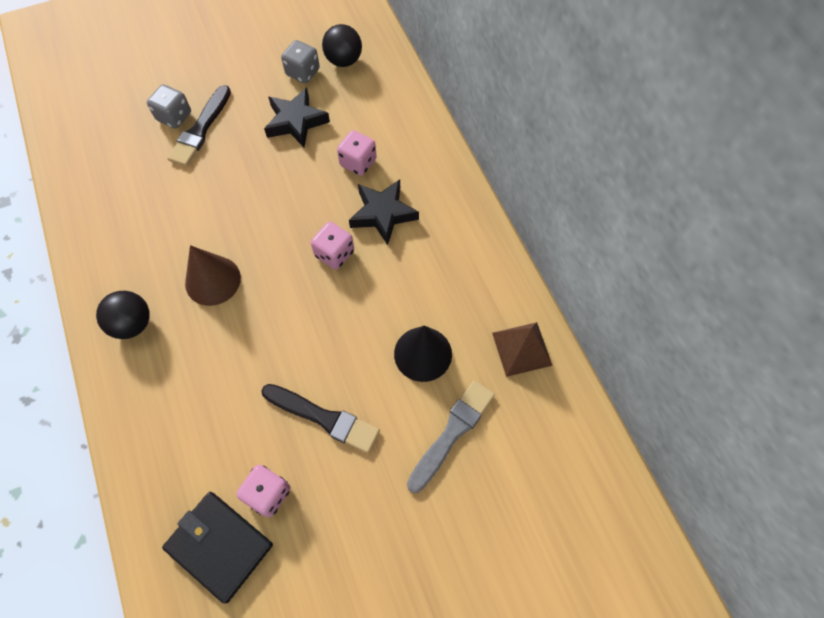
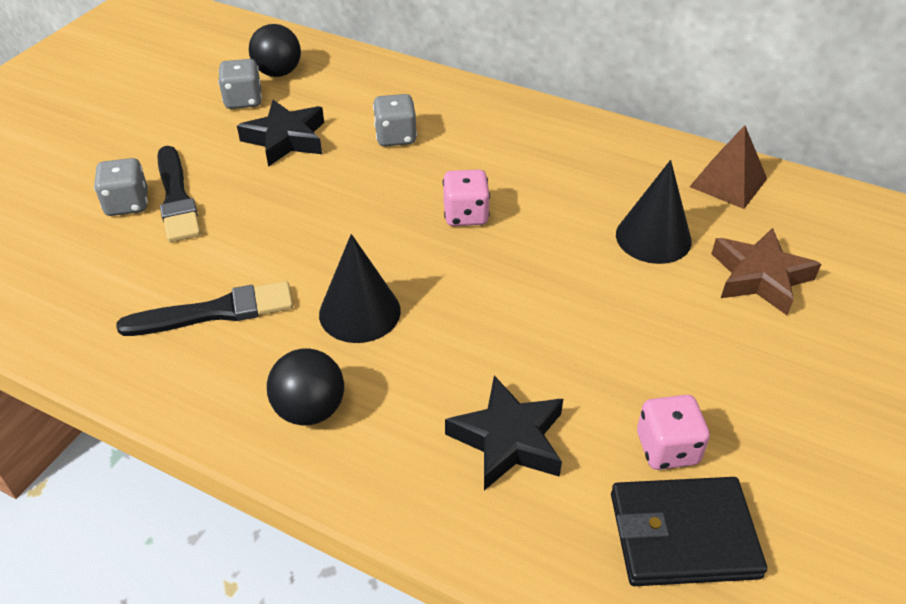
camera: 40 degrees left, 20 degrees down
brown cone [185,245,241,306] -> black cone [319,234,401,343]
black brush [261,384,380,453] -> black brush moved to [116,281,293,336]
pink dice [337,130,377,176] -> grey dice [373,94,417,146]
black star [349,179,419,245] -> black star moved to [445,375,563,490]
grey brush [407,380,495,493] -> brown star [711,228,821,315]

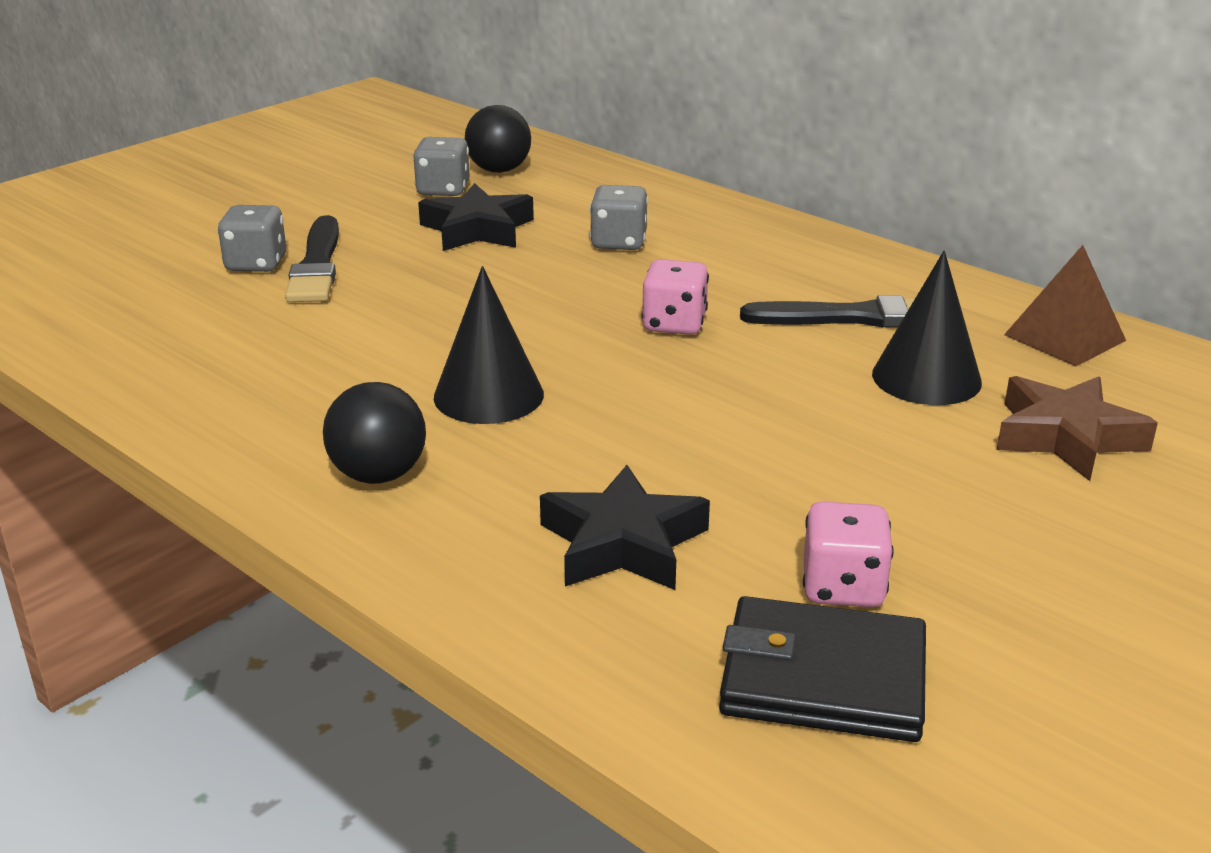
camera: 15 degrees right, 15 degrees down
black brush [116,281,293,336] -> black brush moved to [740,295,915,328]

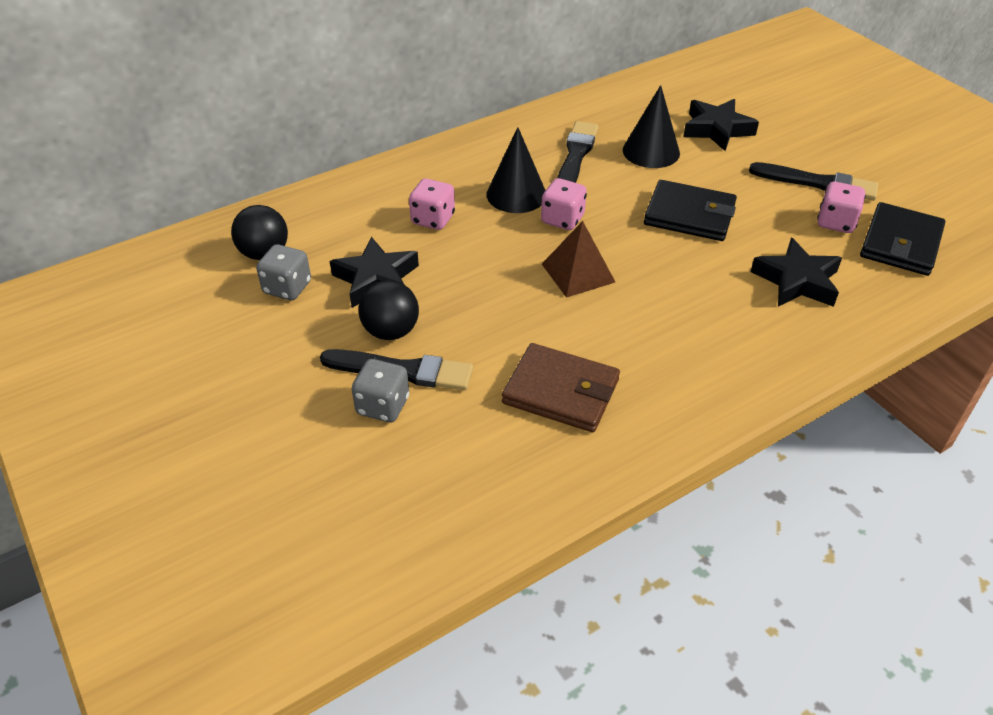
camera: 75 degrees left, 15 degrees up
black ball [323,382,426,484] -> black ball moved to [358,280,419,340]
black cone [434,266,544,424] -> black cone moved to [487,127,546,213]
grey dice [590,185,648,250] -> pink dice [409,178,455,230]
brown star [997,376,1158,481] -> black star [683,99,759,151]
brown pyramid [1004,245,1126,366] -> brown pyramid moved to [542,221,615,298]
none -> brown wallet [502,343,620,432]
none -> black wallet [644,180,737,241]
none -> black brush [749,162,878,201]

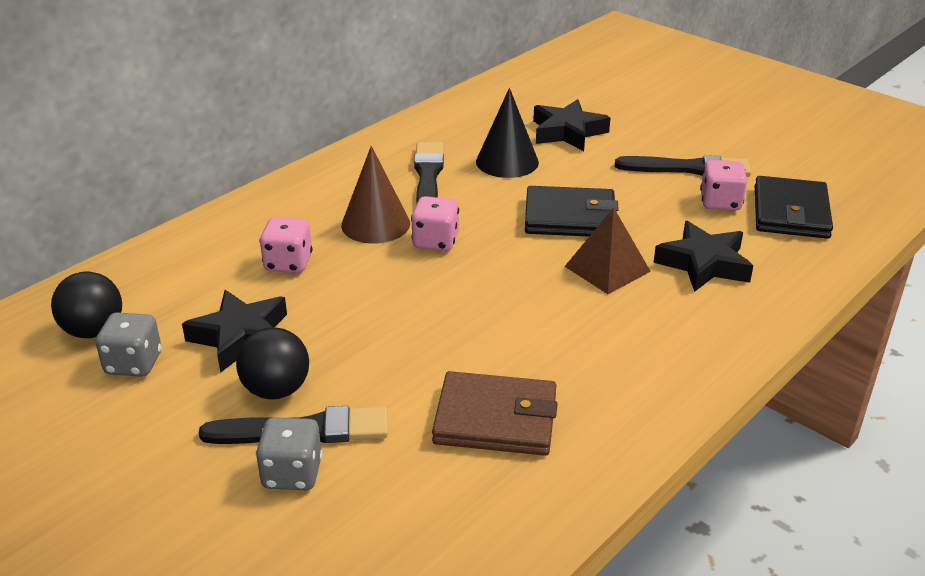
camera: 15 degrees left, 10 degrees down
black cone [487,127,546,213] -> brown cone [341,146,410,244]
brown pyramid [542,221,615,298] -> brown pyramid moved to [564,207,651,294]

